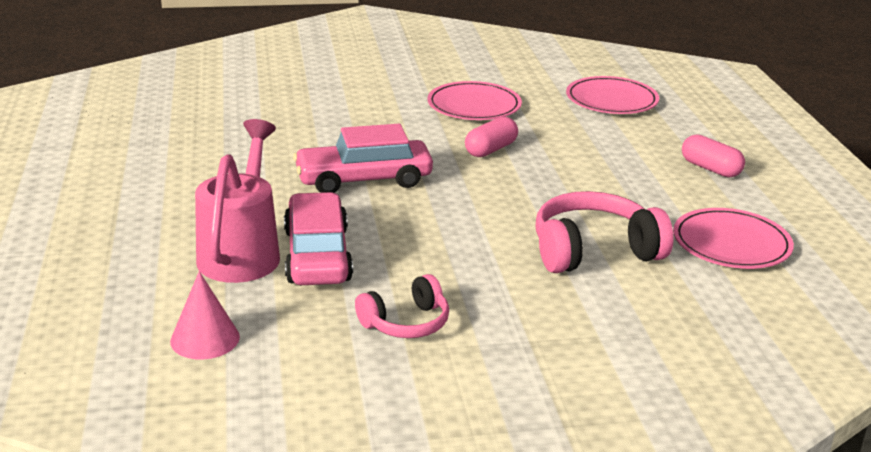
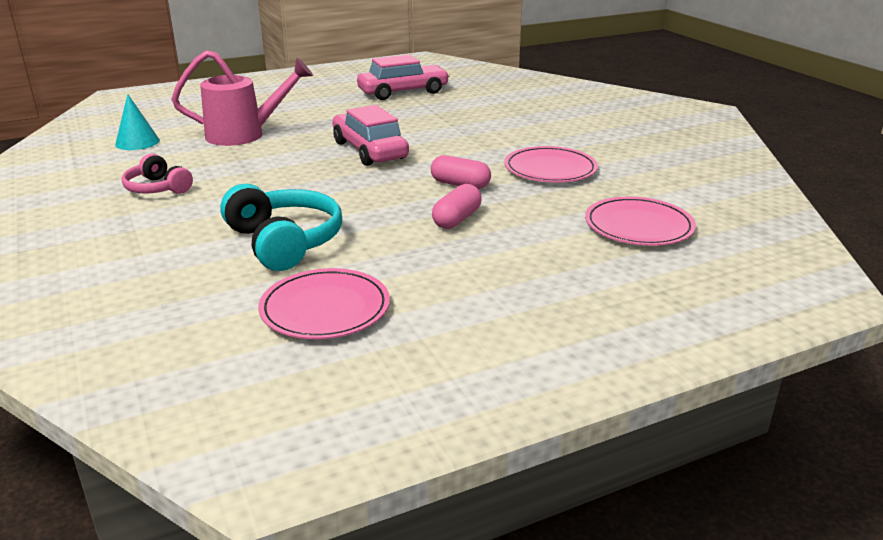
camera: 75 degrees right, 0 degrees up
pink cone [170,271,240,360] -> turquoise cone [115,94,160,150]
pink car [284,192,353,285] -> pink car moved to [357,55,450,100]
pink headphones [536,191,674,273] -> turquoise headphones [220,184,342,271]
pink capsule [682,134,745,177] -> pink capsule moved to [432,184,481,229]

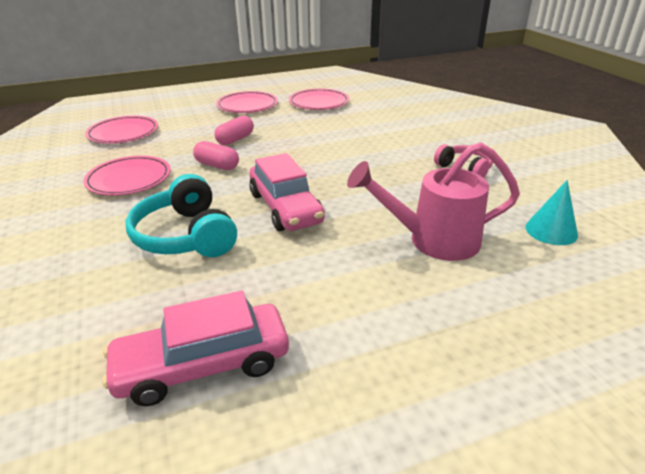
camera: 175 degrees left, 5 degrees up
turquoise headphones [220,184,342,271] -> turquoise headphones moved to [126,174,237,257]
none -> pink plate [216,91,278,113]

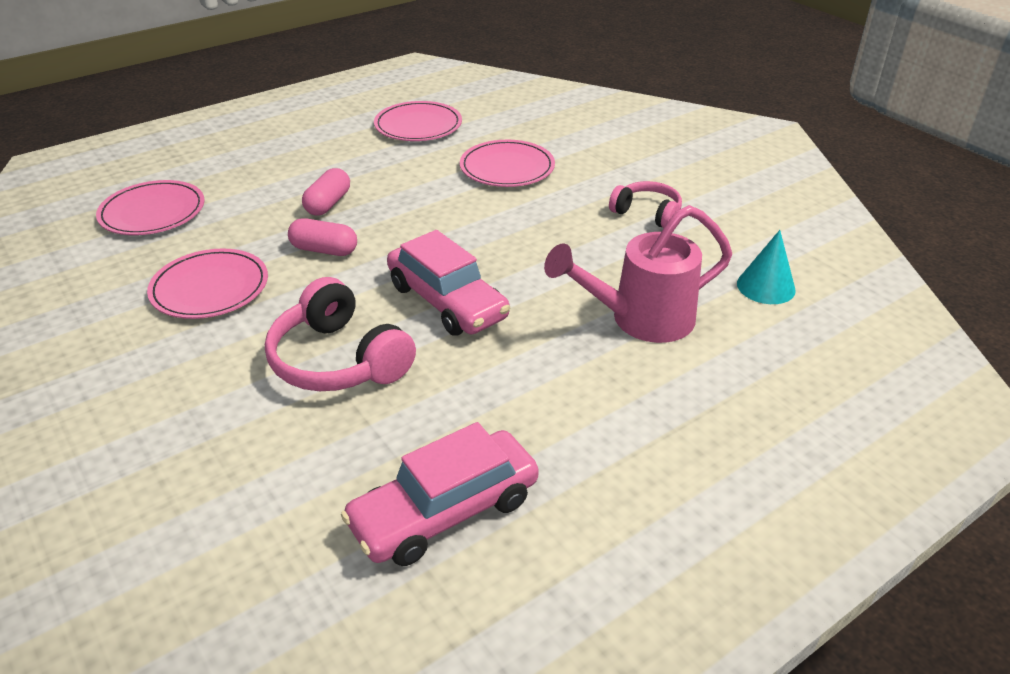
camera: 15 degrees left, 5 degrees up
turquoise headphones [126,174,237,257] -> pink headphones [265,277,416,391]
pink plate [216,91,278,113] -> pink plate moved to [460,140,555,187]

